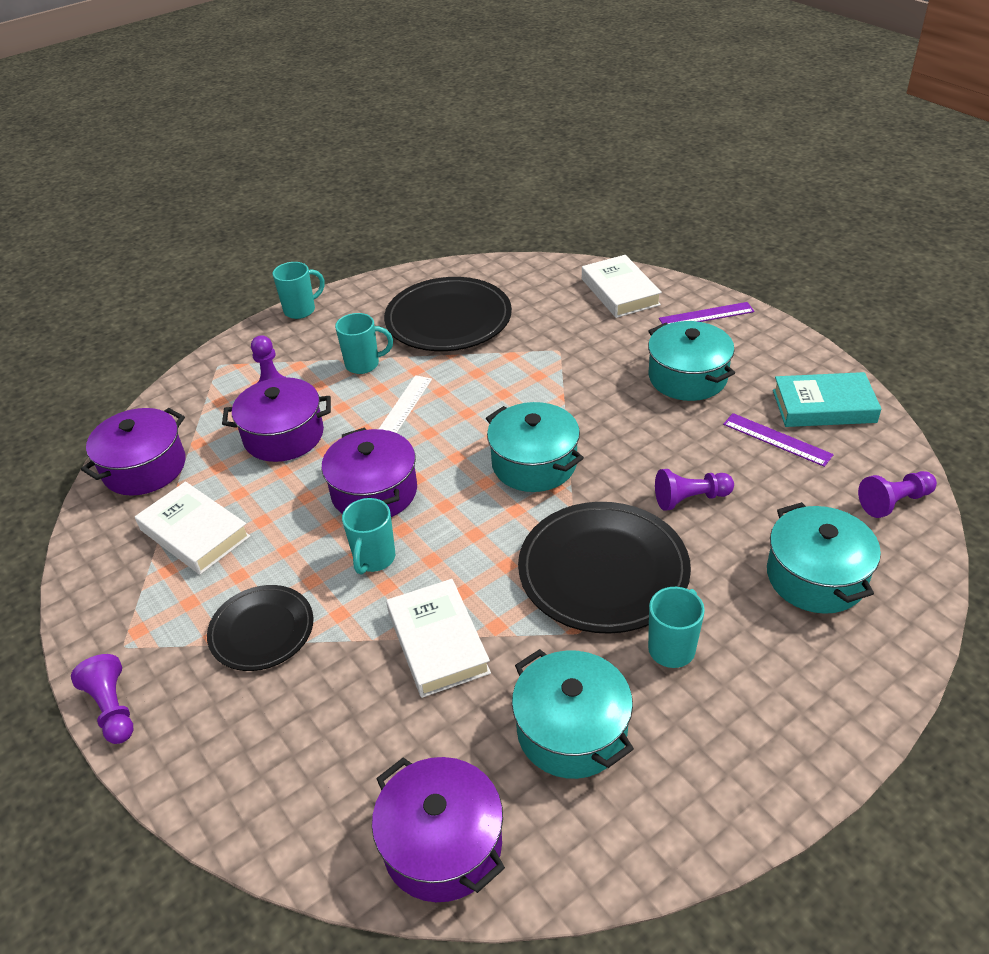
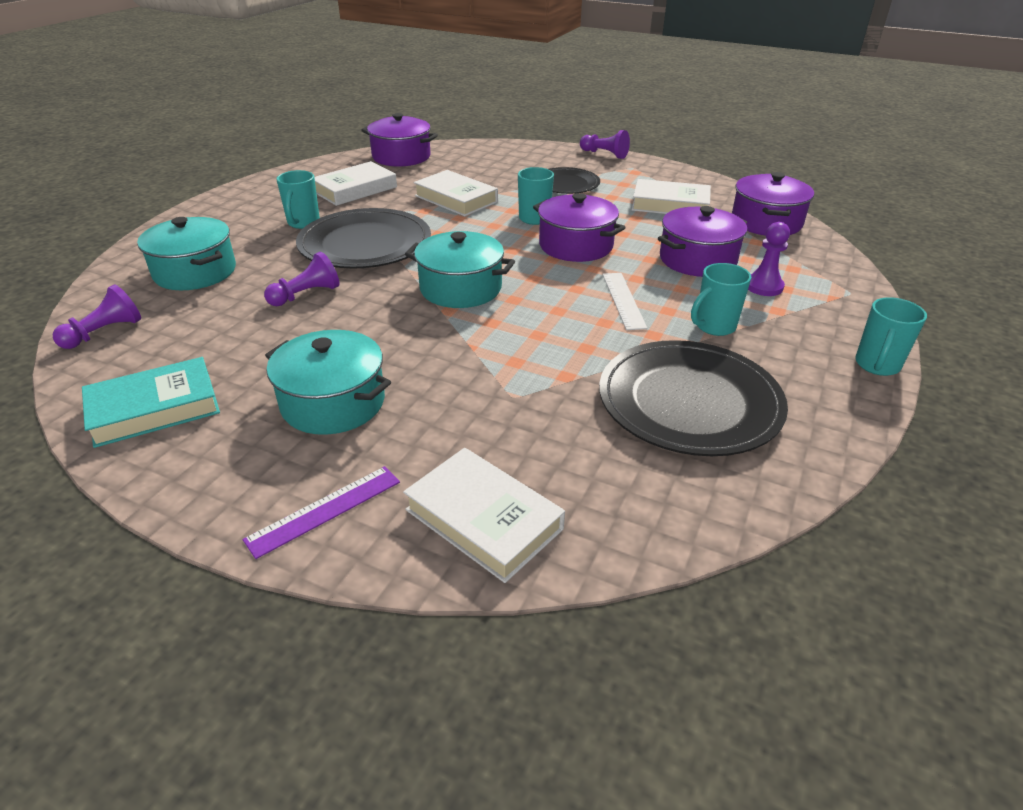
camera: 150 degrees right, 5 degrees down
turquoise pot [512,649,634,779] -> white book [314,161,397,206]
purple ruler [723,413,834,467] -> none

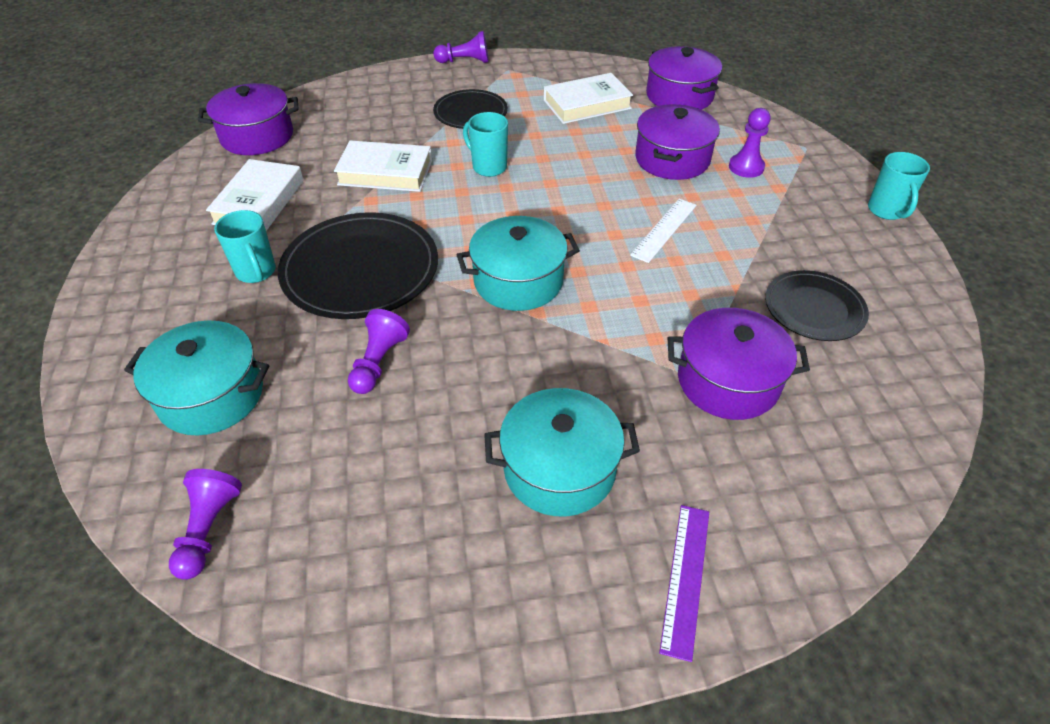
camera: 35 degrees left, 10 degrees up
turquoise book [82,357,220,448] -> none
white book [403,448,565,583] -> none
purple pot [533,193,625,262] -> purple pot moved to [668,308,810,420]
black plate [599,340,788,456] -> black plate [765,270,869,341], size x0.60
white ruler [602,273,647,330] -> white ruler turned 75 degrees clockwise [630,199,697,263]
turquoise mug [691,263,751,336] -> none

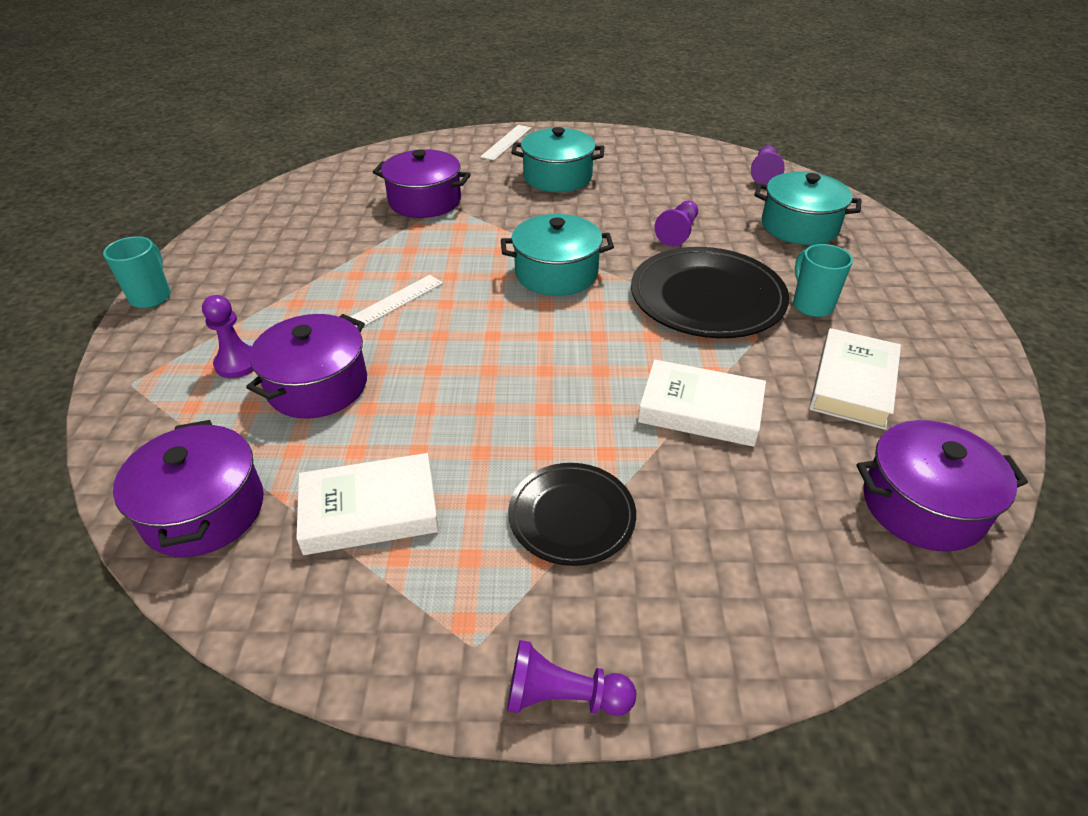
camera: 170 degrees left, 5 degrees down
turquoise mug [463,112,508,177] -> none
purple ruler [659,505,709,662] -> white ruler [480,125,531,161]
black plate [765,270,869,341] -> none

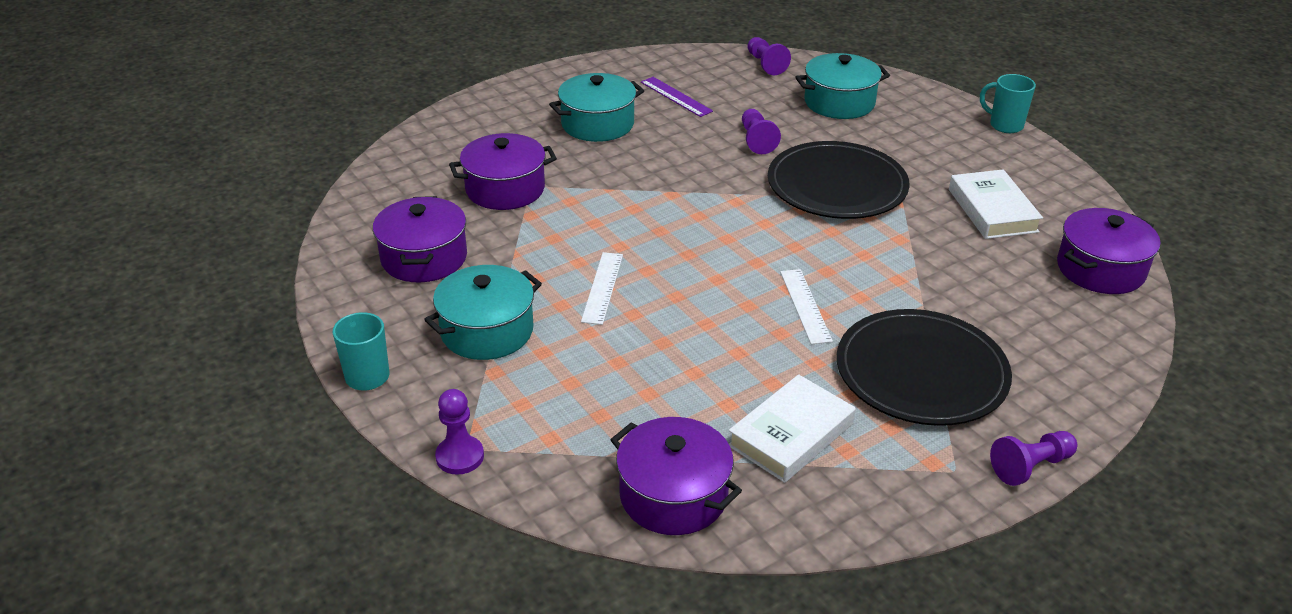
camera: 35 degrees left, 5 degrees down
purple pawn [202,295,253,378] -> purple pawn moved to [435,389,484,475]
purple pot [246,314,367,419] -> purple pot moved to [373,196,467,282]
white ruler [480,125,531,161] -> white ruler moved to [780,269,833,344]
turquoise pot [501,214,614,296] -> turquoise pot moved to [424,265,542,360]
black plate [508,463,636,566] -> black plate [837,309,1012,426], size x1.66
white book [638,359,766,447] -> none
turquoise mug [793,244,853,317] -> turquoise mug moved to [980,74,1036,133]
none -> purple ruler [641,77,713,117]

